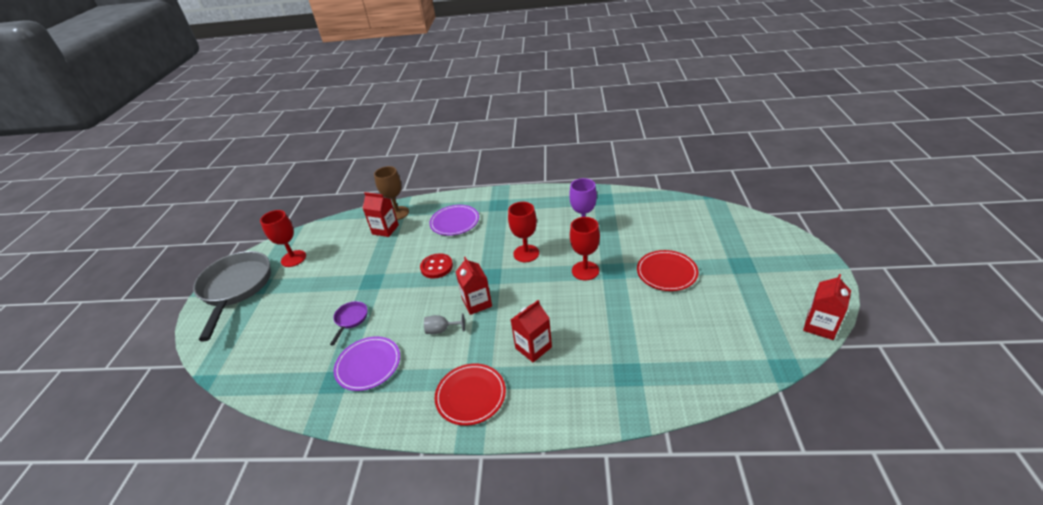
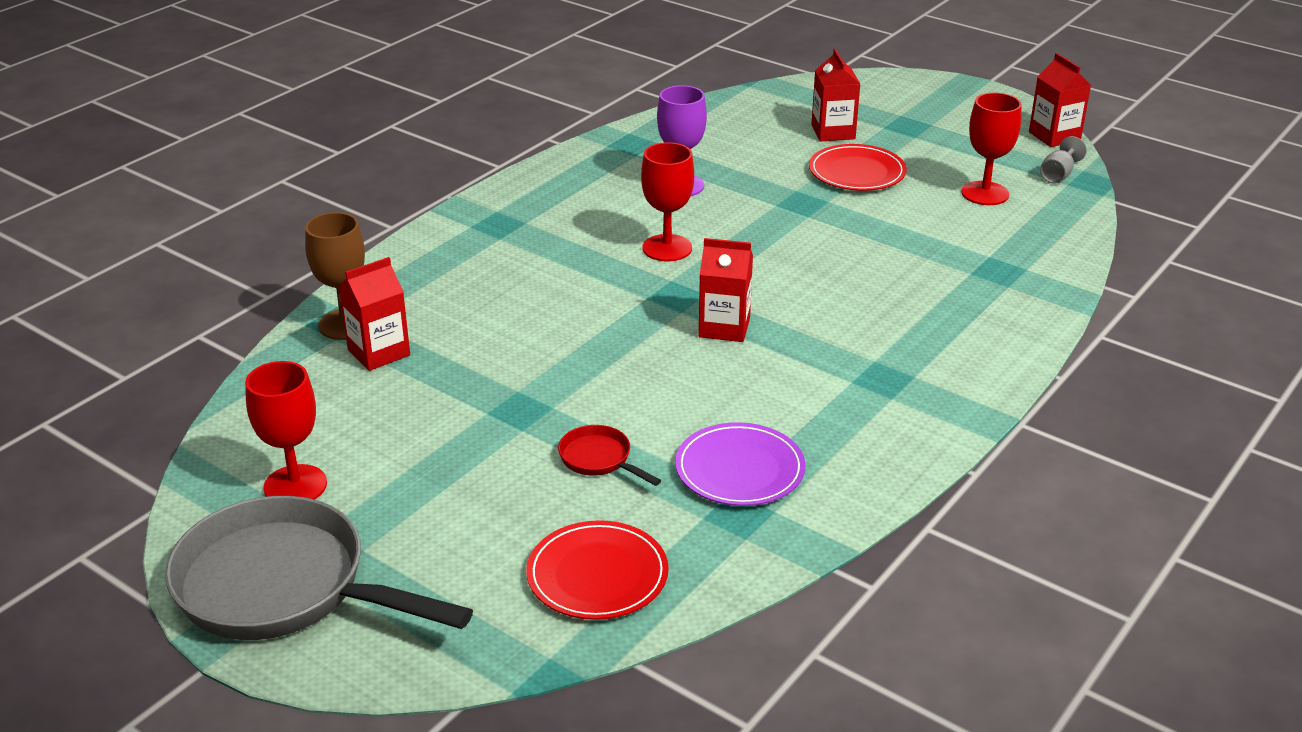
camera: 60 degrees left, 5 degrees down
purple pan [330,301,367,345] -> red pan [558,425,661,486]
red button [420,253,453,278] -> none
grey goblet [424,313,465,334] -> grey goblet moved to [1040,136,1087,184]
purple plate [429,205,479,236] -> none
red plate [434,363,506,426] -> red plate moved to [526,520,669,620]
red carton [511,300,552,362] -> red carton moved to [811,49,860,142]
red goblet [570,217,600,281] -> red goblet moved to [961,93,1022,205]

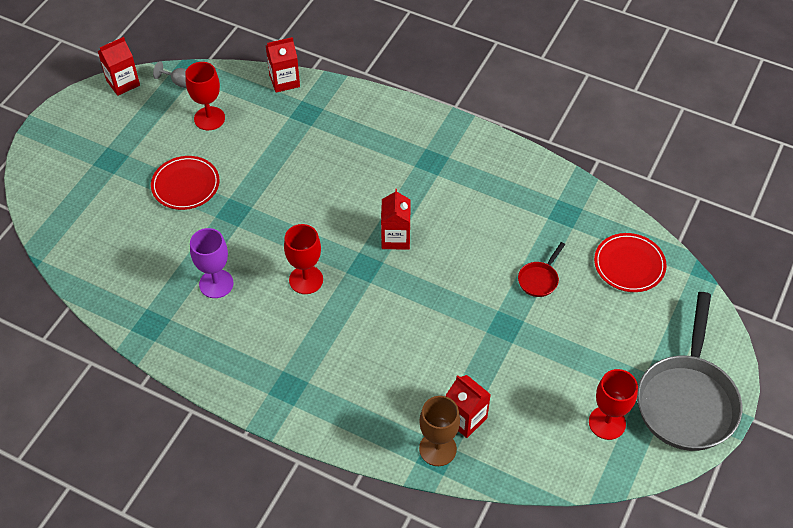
camera: 100 degrees left, 20 degrees up
purple plate [675,422,805,506] -> none
red carton [811,49,860,142] -> red carton moved to [266,37,300,93]

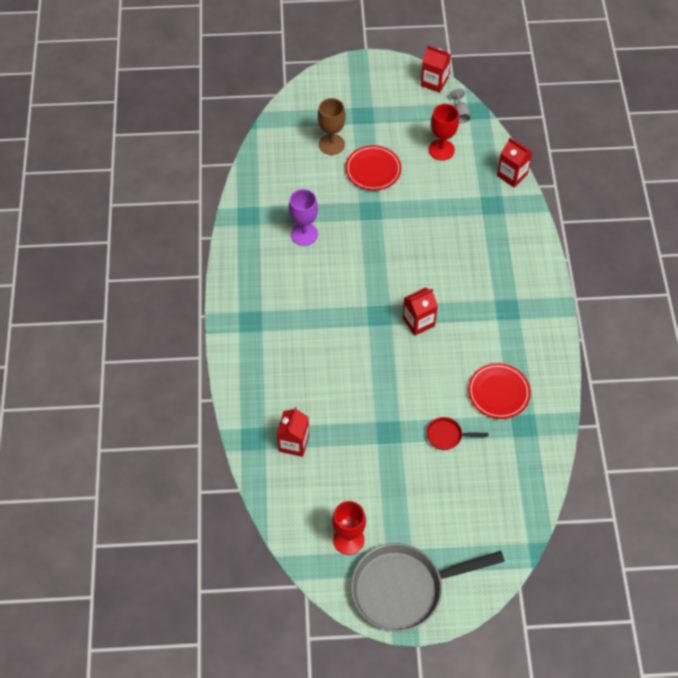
camera: 60 degrees right, 5 degrees up
red goblet [284,224,323,294] -> none
brown goblet [419,396,460,466] -> brown goblet moved to [318,98,346,155]
red plate [594,233,667,292] -> red plate moved to [468,363,531,419]

